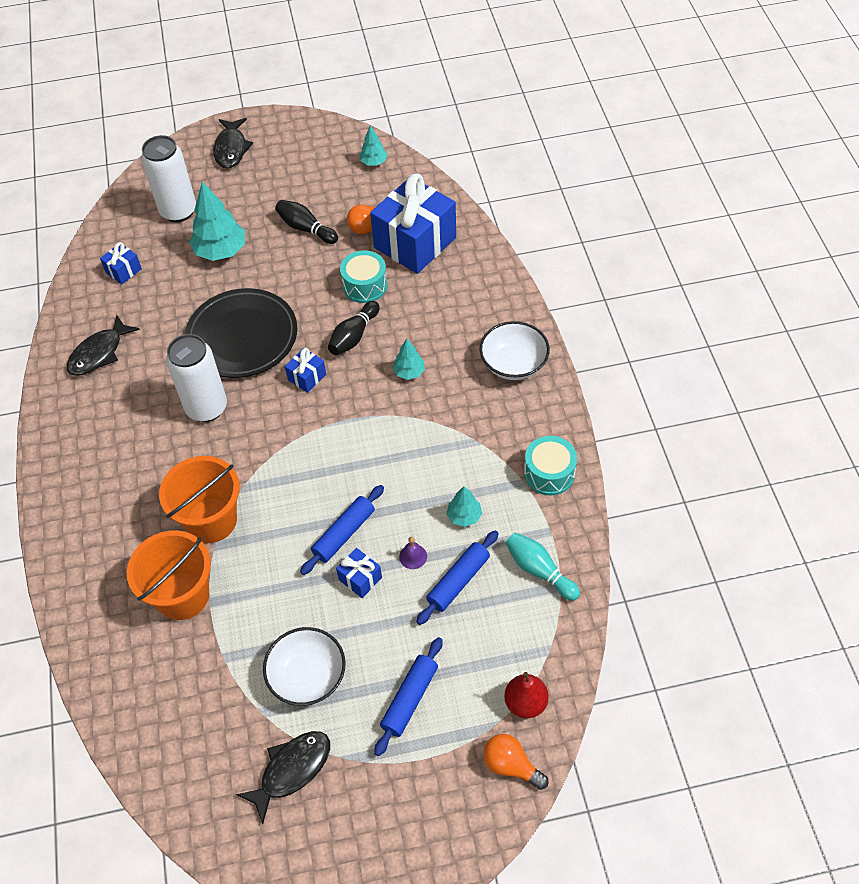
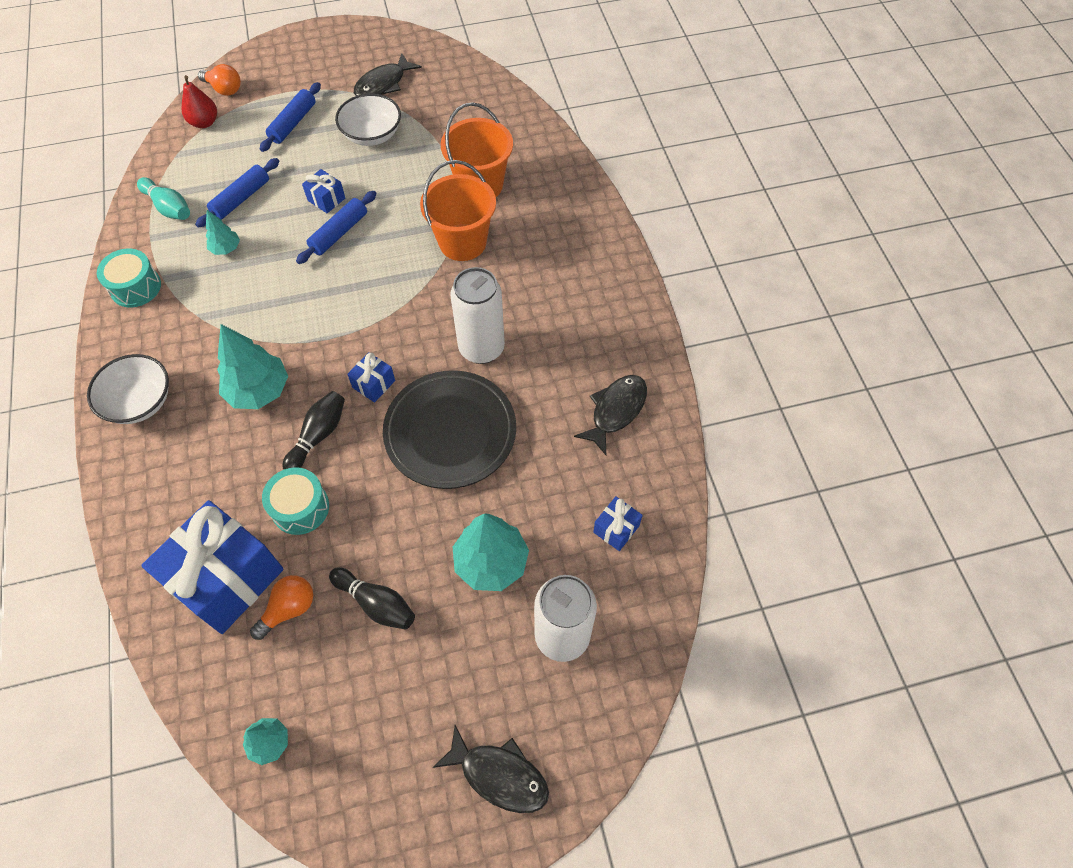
camera: 175 degrees right, 5 degrees up
black fish [213,118,253,169] -> black fish turned 120 degrees clockwise [432,725,549,813]
turquoise tree [393,338,425,380] -> turquoise tree [217,324,288,409], size x1.87
purple bell [399,537,427,569] -> none

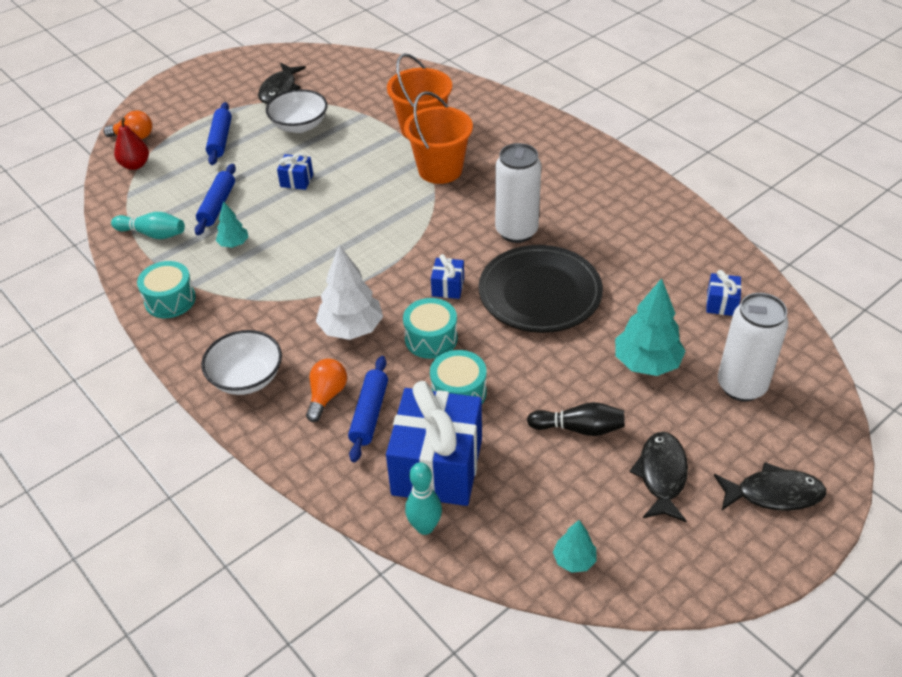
camera: 25 degrees left, 15 degrees down
turquoise tree [217,324,288,409] -> white tree [316,245,383,340]
orange light bulb [250,575,313,640] -> orange light bulb moved to [306,359,347,422]
black bowling pin [282,391,345,469] -> turquoise drum [403,298,458,359]
blue rolling pin [296,191,377,264] -> blue rolling pin moved to [348,356,388,462]
black fish [574,375,647,455] -> black fish moved to [629,432,688,523]
none -> turquoise bowling pin [405,462,442,535]

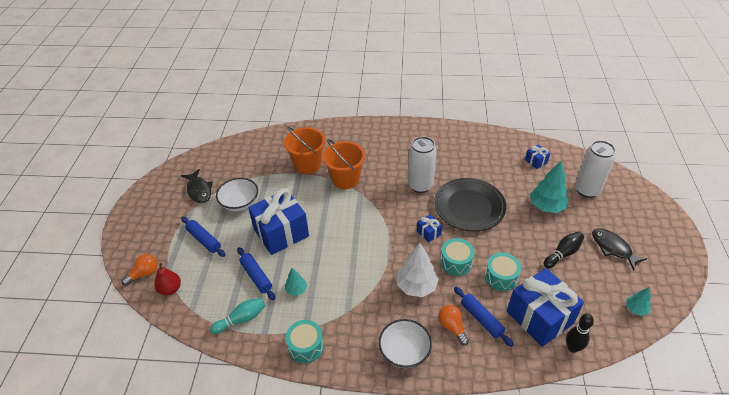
camera: 45 degrees left, 0 degrees up
blue gift [277,153,313,190] -> blue gift [248,188,309,255], size x2.33
turquoise bowling pin [405,462,442,535] -> black bowling pin [566,314,594,353]
black fish [714,462,826,511] -> none

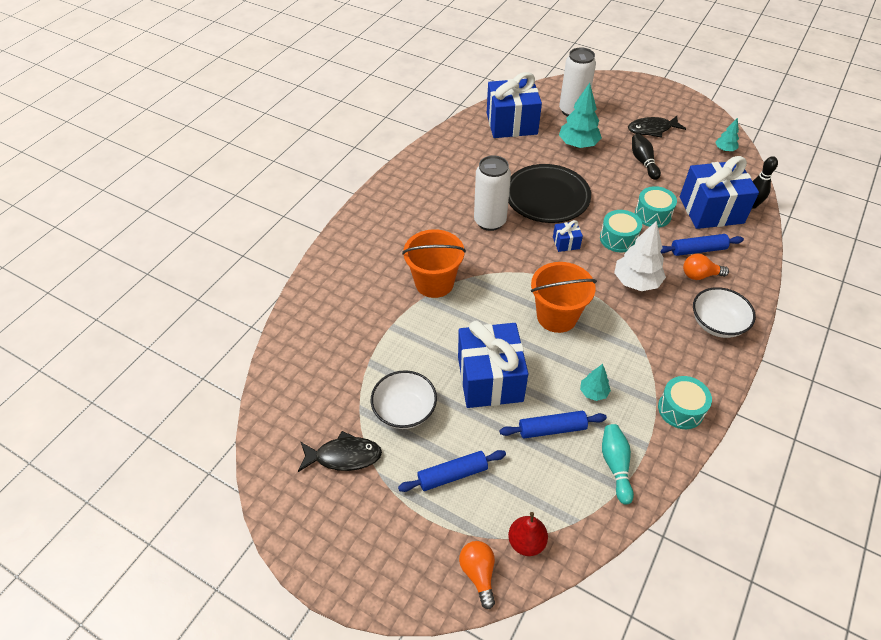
camera: 65 degrees left, 5 degrees up
orange bucket [284,126,326,174] -> orange bucket moved to [531,262,597,333]
blue gift [525,144,550,169] -> blue gift [487,72,542,138], size x2.33

